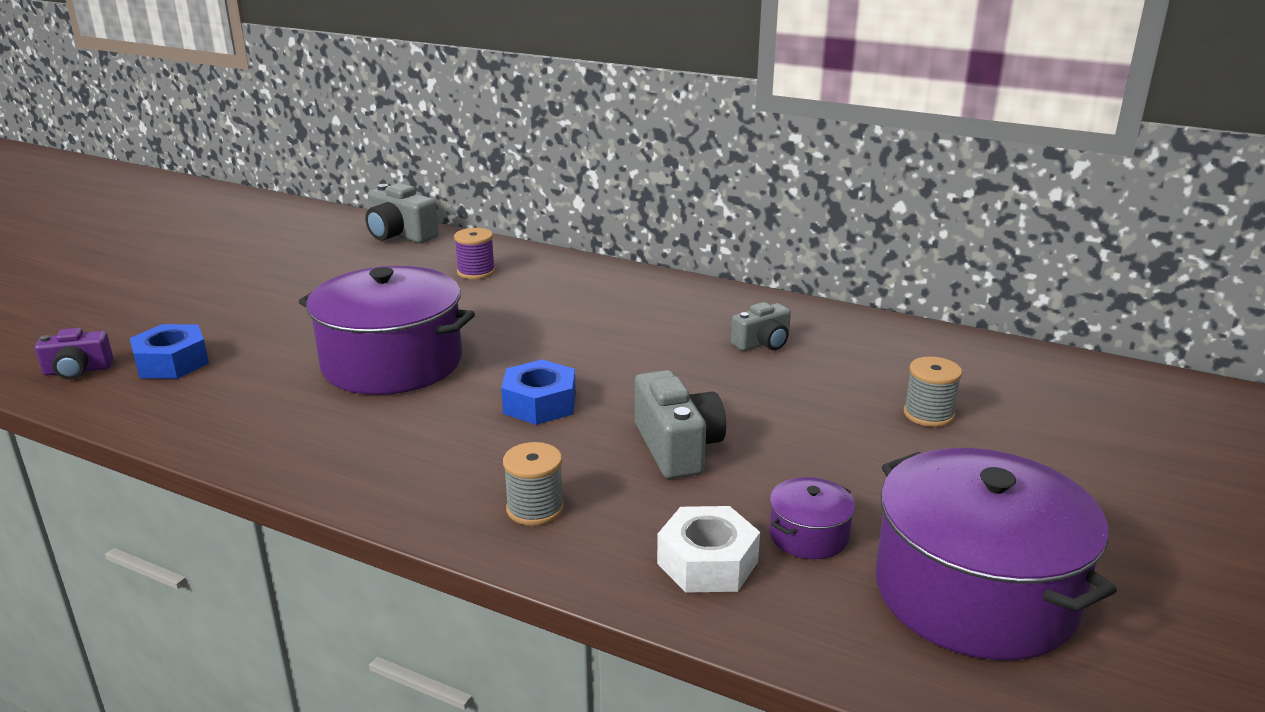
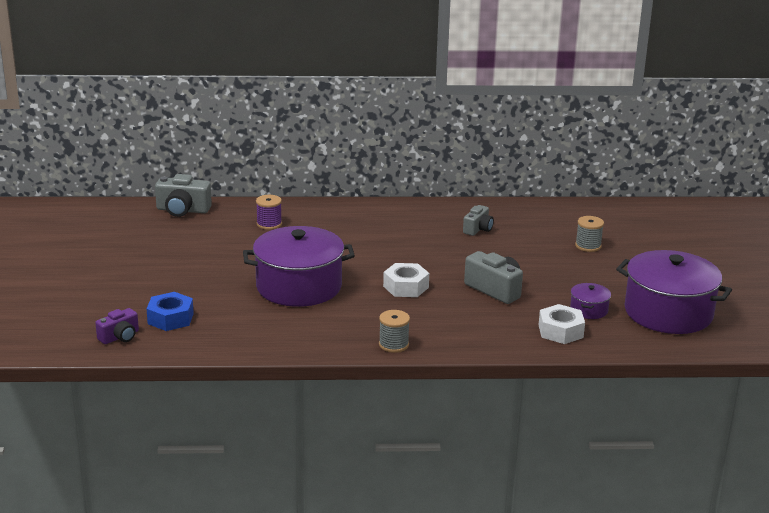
camera: 30 degrees left, 0 degrees up
blue nut [501,359,576,425] -> white nut [383,263,429,297]
grey spool [503,442,564,526] -> grey spool moved to [379,310,410,353]

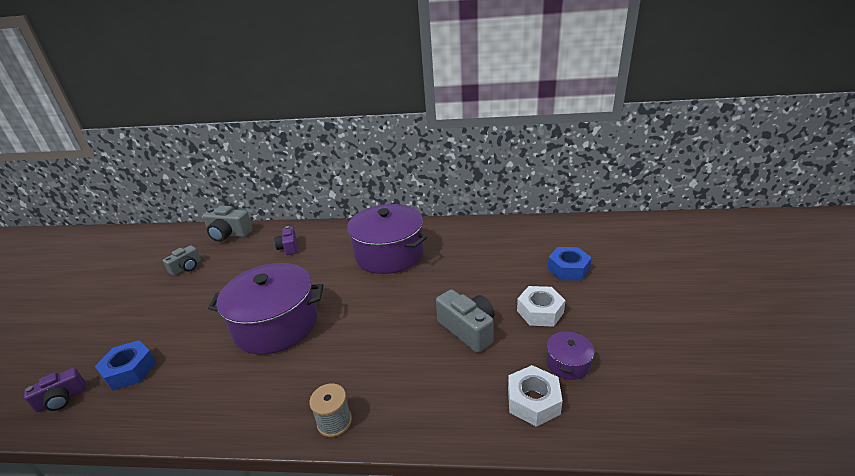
camera: 10 degrees right, 5 degrees up
purple spool [256,195,282,230] -> purple camera [274,226,297,255]
white nut [383,263,429,297] -> white nut moved to [517,286,565,327]
grey camera [463,205,494,236] -> grey camera moved to [163,245,201,276]
grey spool [575,216,604,252] -> blue nut [548,247,592,281]
purple pot [616,250,732,334] -> purple pot moved to [347,204,427,274]

